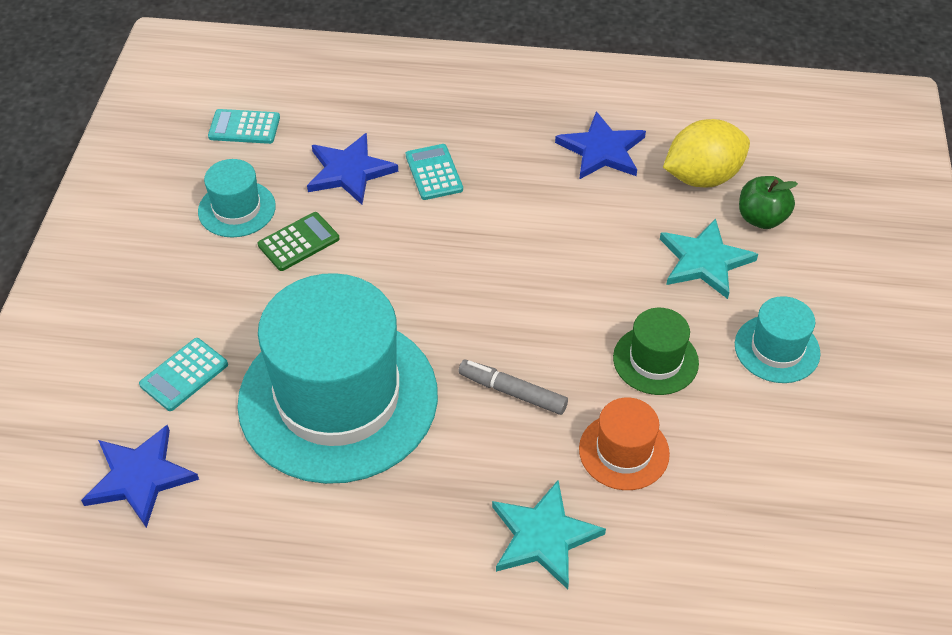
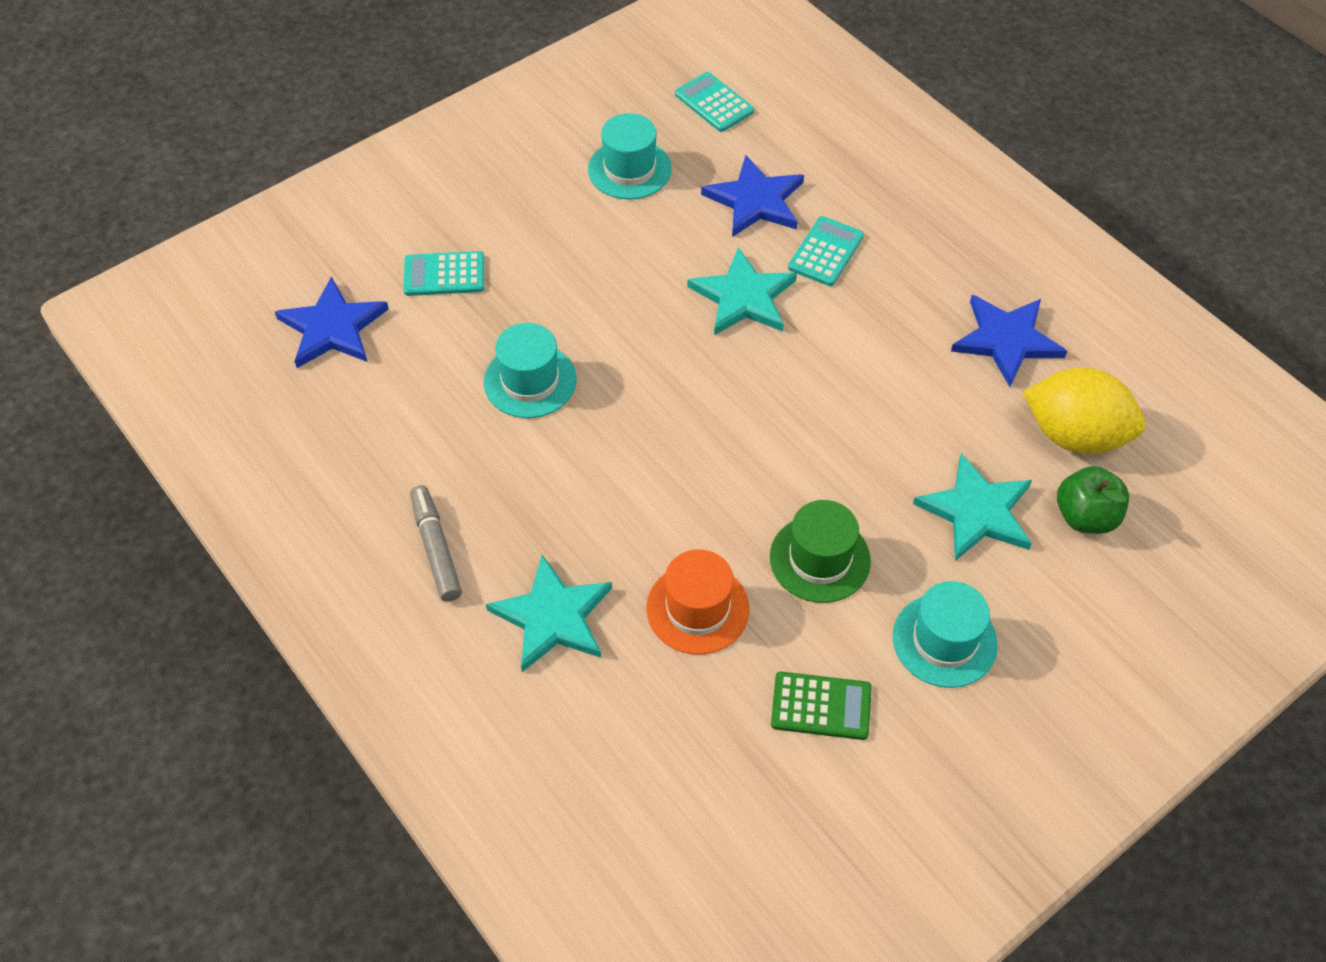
camera: 45 degrees right, 5 degrees up
turquoise hat [237,273,438,484] -> turquoise hat [484,323,577,418], size x0.44
green calculator [258,212,340,271] -> green calculator moved to [771,672,872,740]
grey marker [458,360,568,415] -> grey marker moved to [410,485,462,602]
none -> turquoise star [687,247,797,335]

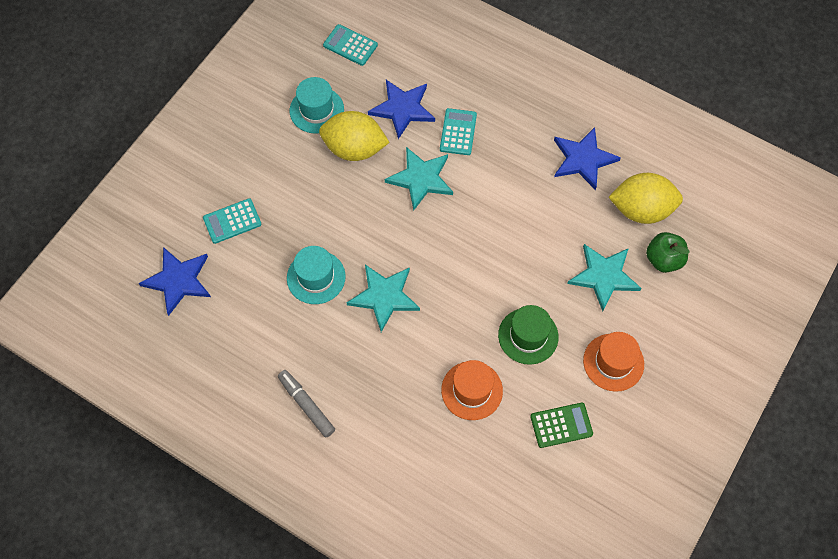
camera: 20 degrees left, 10 degrees up
turquoise star [486,555,612,672] -> turquoise star moved to [347,265,420,332]
turquoise hat [893,581,998,688] -> orange hat [583,332,644,392]
none -> yellow lemon [319,111,390,161]

